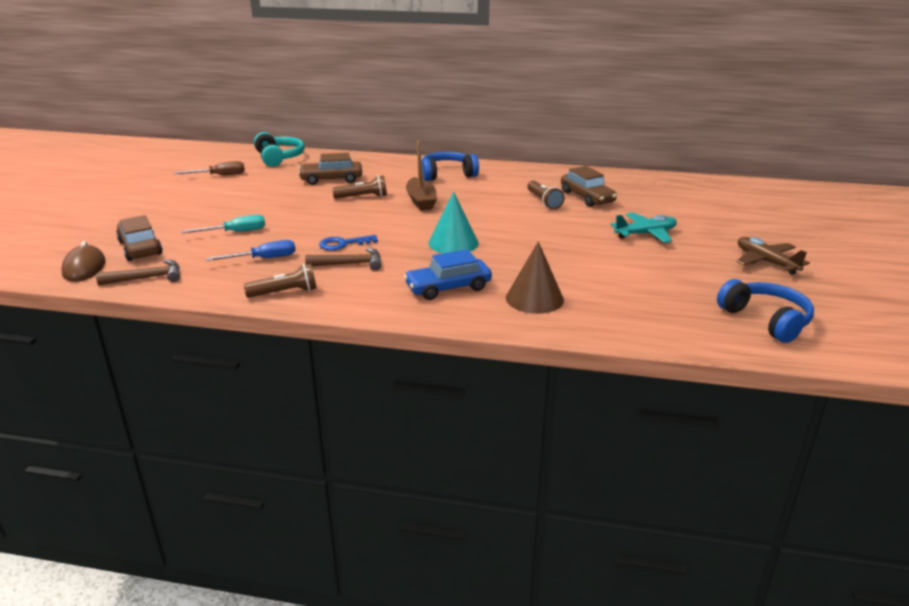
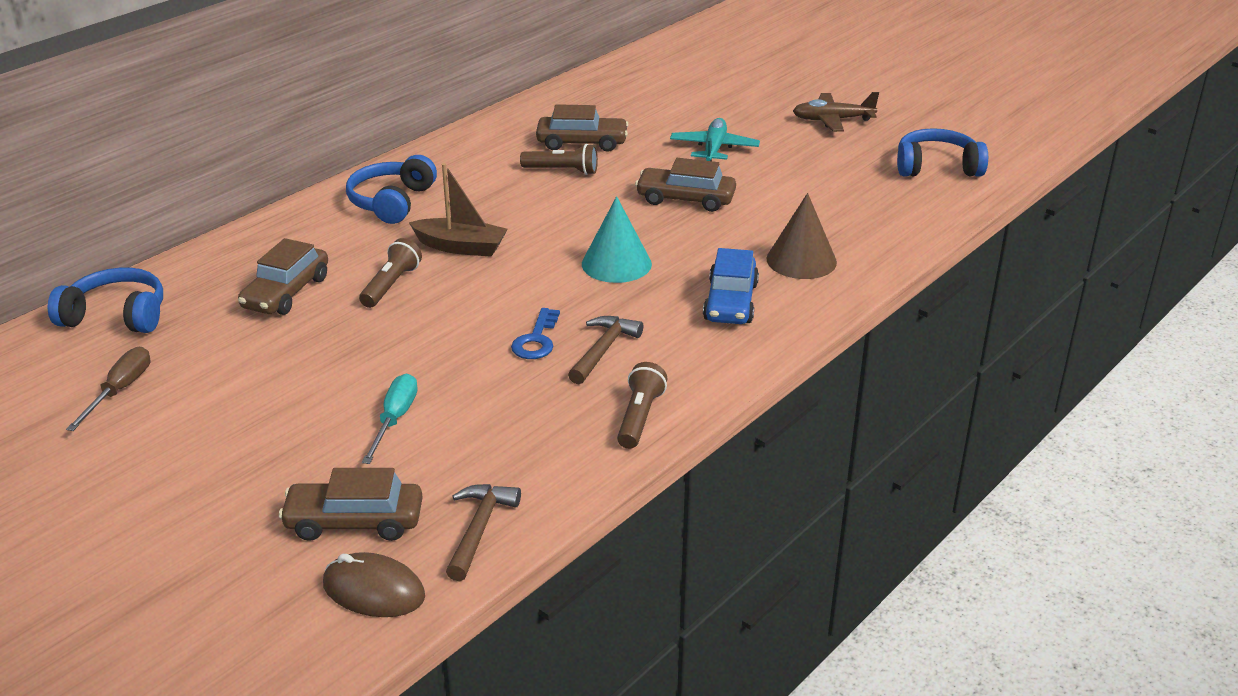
camera: 60 degrees left, 5 degrees up
blue screwdriver [206,240,296,261] -> none
turquoise headphones [254,132,305,167] -> blue headphones [48,268,163,333]
none -> brown car [635,158,736,212]

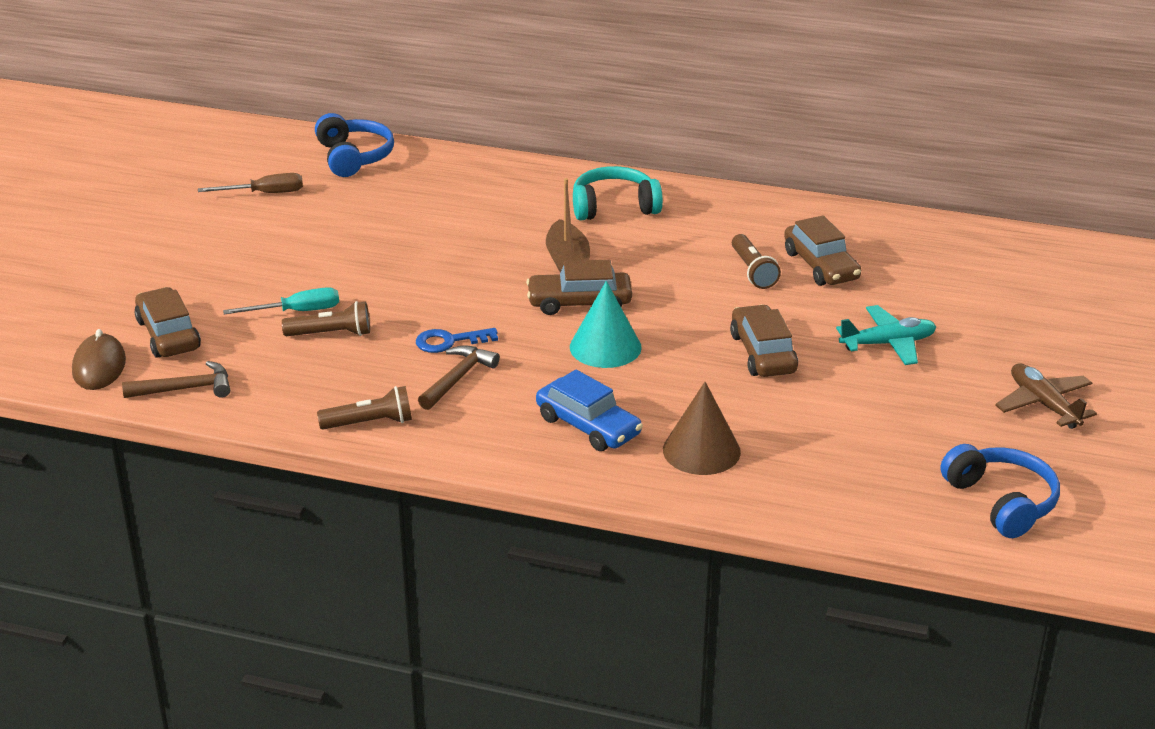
camera: 65 degrees right, 0 degrees up
brown car [238,238,328,315] -> brown car moved to [526,260,632,315]
blue headphones [346,155,437,224] -> turquoise headphones [573,166,663,221]
brown flashlight [359,238,422,308] -> brown flashlight moved to [282,301,370,336]
brown hammer [568,316,643,384] -> brown hammer turned 60 degrees counterclockwise [418,345,500,410]
blue car [703,248,759,324] -> blue car turned 120 degrees counterclockwise [536,370,643,451]

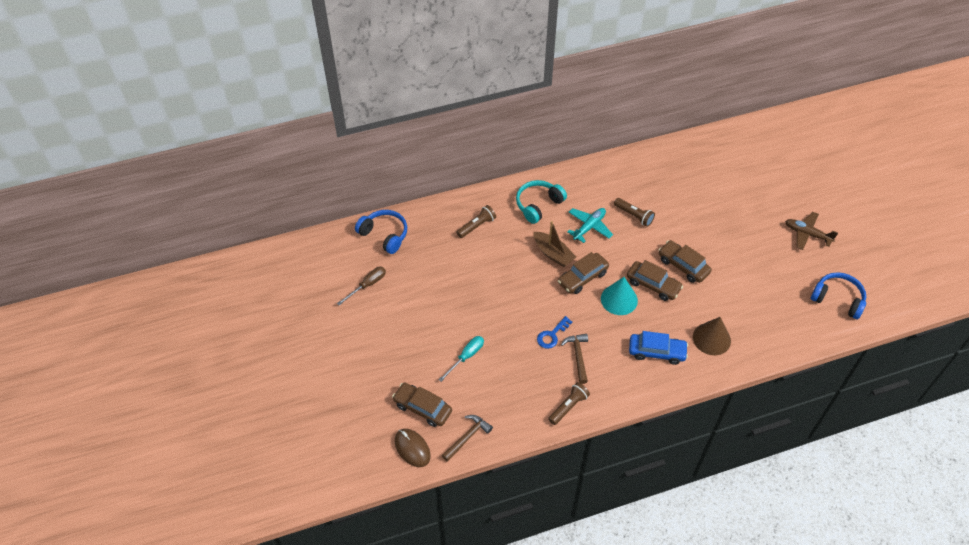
camera: 35 degrees left, 20 degrees up
brown flashlight [282,301,370,336] -> brown flashlight moved to [456,205,496,238]
brown car [784,215,861,286] -> brown car moved to [627,260,683,301]
turquoise plane [836,305,936,365] -> turquoise plane moved to [568,208,613,243]

